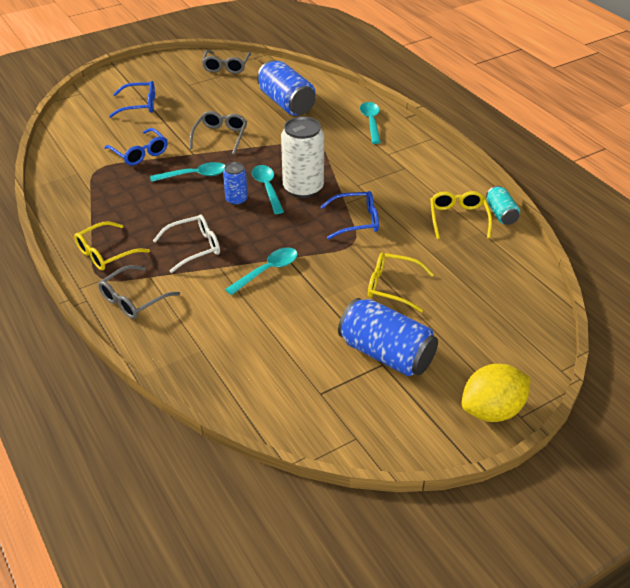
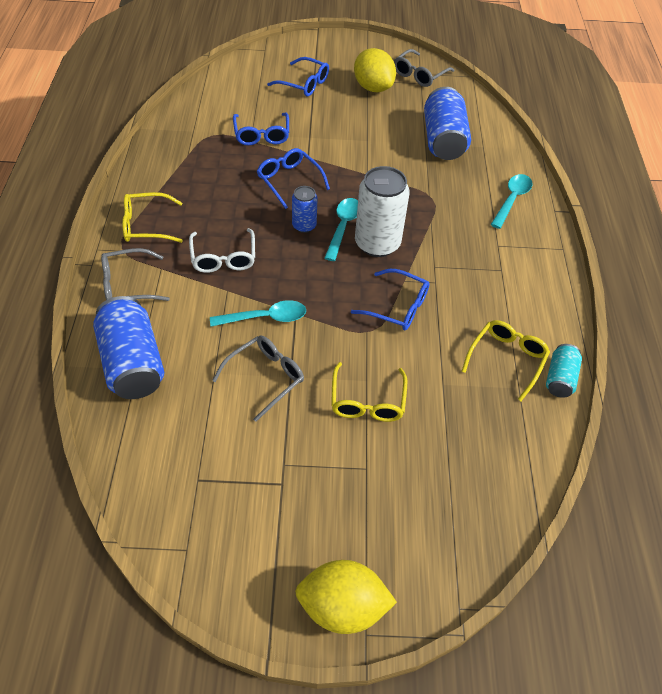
camera: 30 degrees right, 10 degrees up
turquoise spoon [150,162,225,182] -> blue glasses [257,148,330,209]
white glasses [153,214,220,273] -> white glasses turned 75 degrees clockwise [189,228,255,273]
grey glasses [189,111,247,155] -> grey glasses moved to [212,336,304,422]
blue can [338,298,438,376] -> blue can moved to [93,296,164,399]
yellow glasses [368,252,434,312] -> yellow glasses turned 135 degrees counterclockwise [331,362,407,422]
none -> yellow lemon [354,48,396,92]

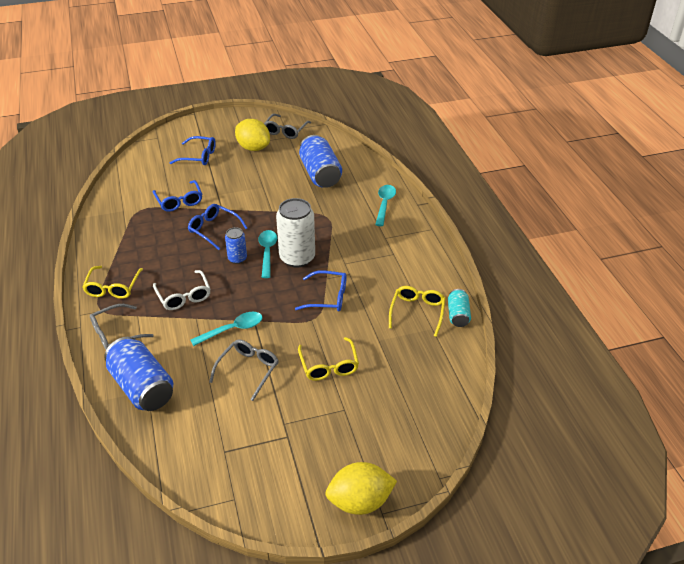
camera: 15 degrees left, 10 degrees down
yellow glasses [122,192,183,243] -> yellow glasses turned 60 degrees counterclockwise [83,266,143,299]

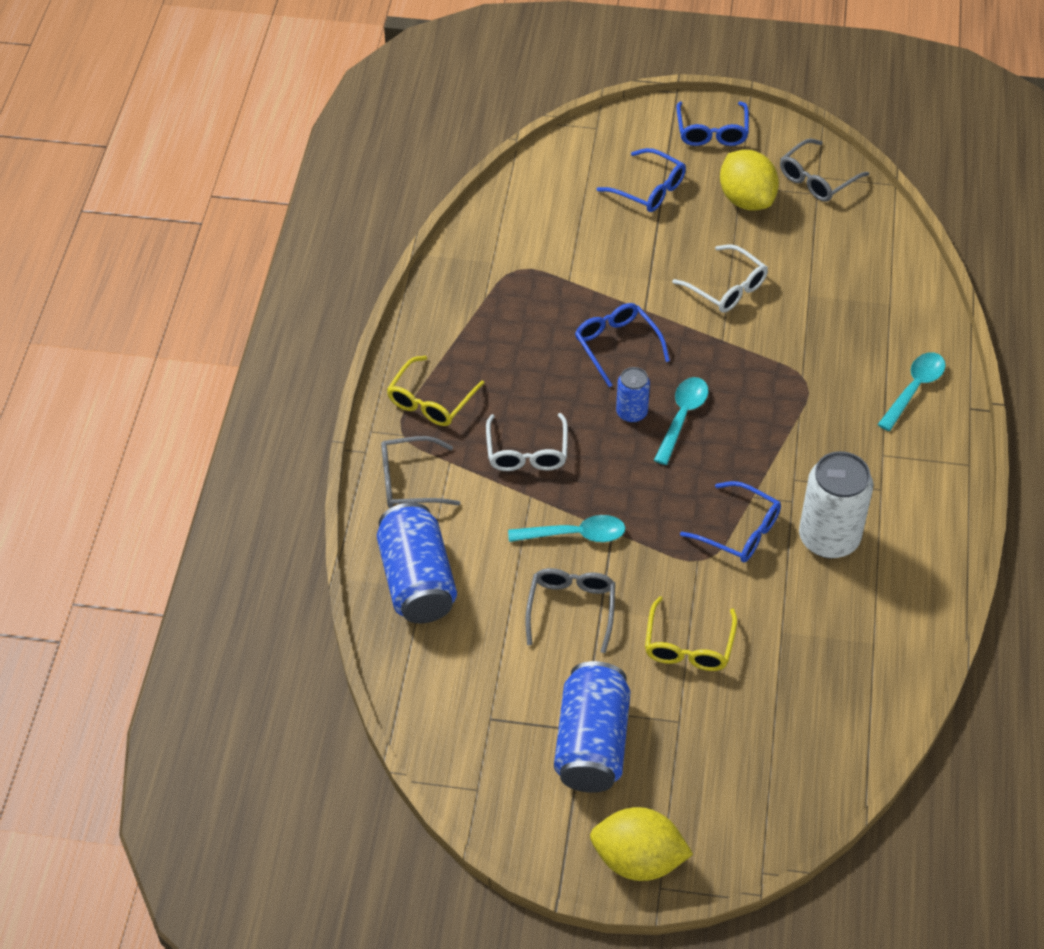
camera: 25 degrees right, 10 degrees up
blue glasses [153,180,202,212] -> blue glasses moved to [676,101,749,146]
grey glasses [209,339,279,401] -> grey glasses turned 45 degrees counterclockwise [525,568,615,653]
white can [276,198,315,267] -> white can moved to [799,451,873,558]
blue can [299,135,342,188] -> blue can moved to [554,661,630,793]
yellow glasses [389,286,446,337] -> none
turquoise can [448,289,471,327] -> none
none -> white glasses [672,244,768,313]

